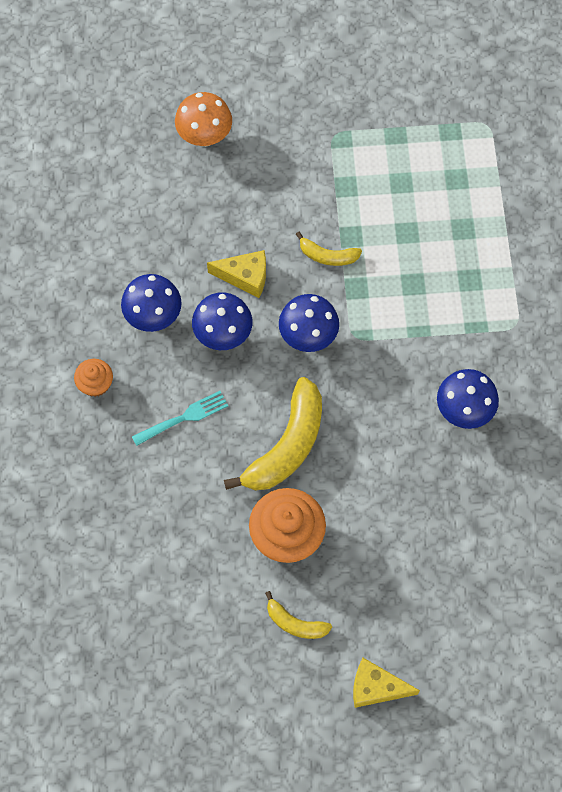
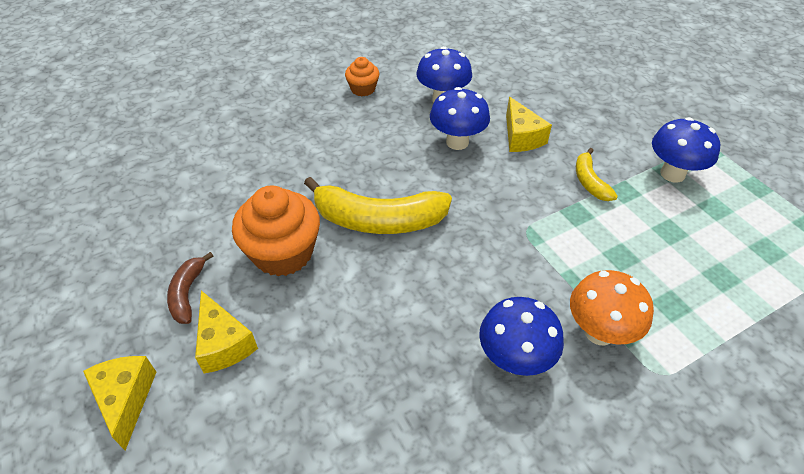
camera: 65 degrees right, 20 degrees down
turquoise fork [132,391,228,446] -> none
orange mushroom [175,92,232,147] -> orange mushroom moved to [570,270,654,346]
yellow banana [265,591,332,639] -> brown banana [167,252,213,324]
blue mushroom [279,294,339,352] -> blue mushroom moved to [652,117,720,183]
none -> yellow cheese [195,291,258,373]

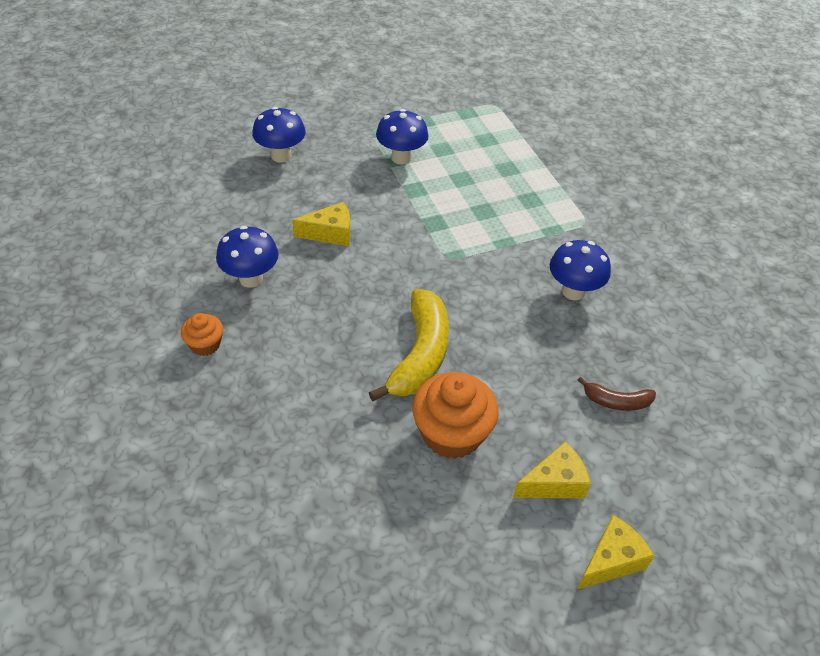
camera: 85 degrees left, 0 degrees up
yellow cheese [83,356,156,450] -> yellow cheese turned 150 degrees clockwise [576,515,654,590]
brown banana [167,252,213,324] -> brown banana moved to [578,377,656,411]
blue mushroom [430,87,490,150] -> blue mushroom moved to [252,107,306,163]
orange mushroom [570,270,654,346] -> none
yellow banana [576,148,618,201] -> none

